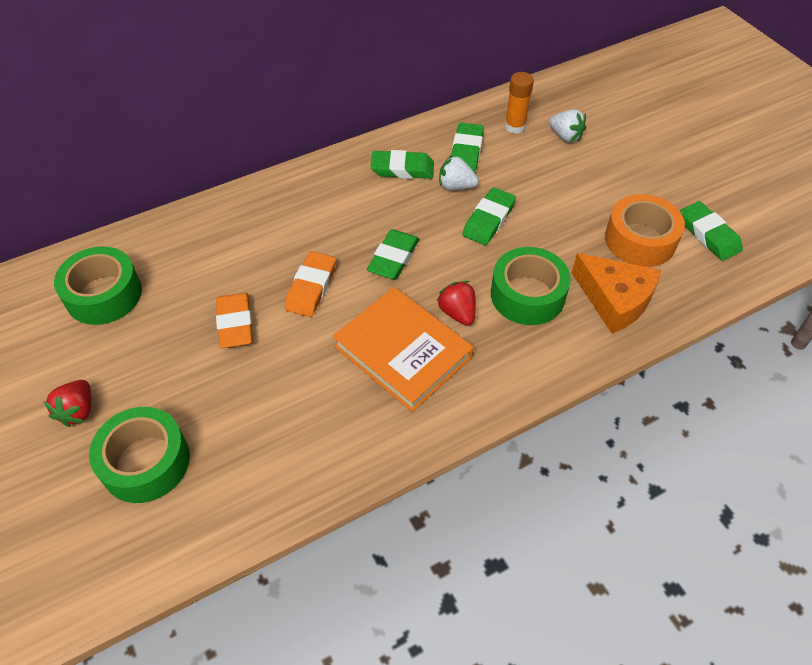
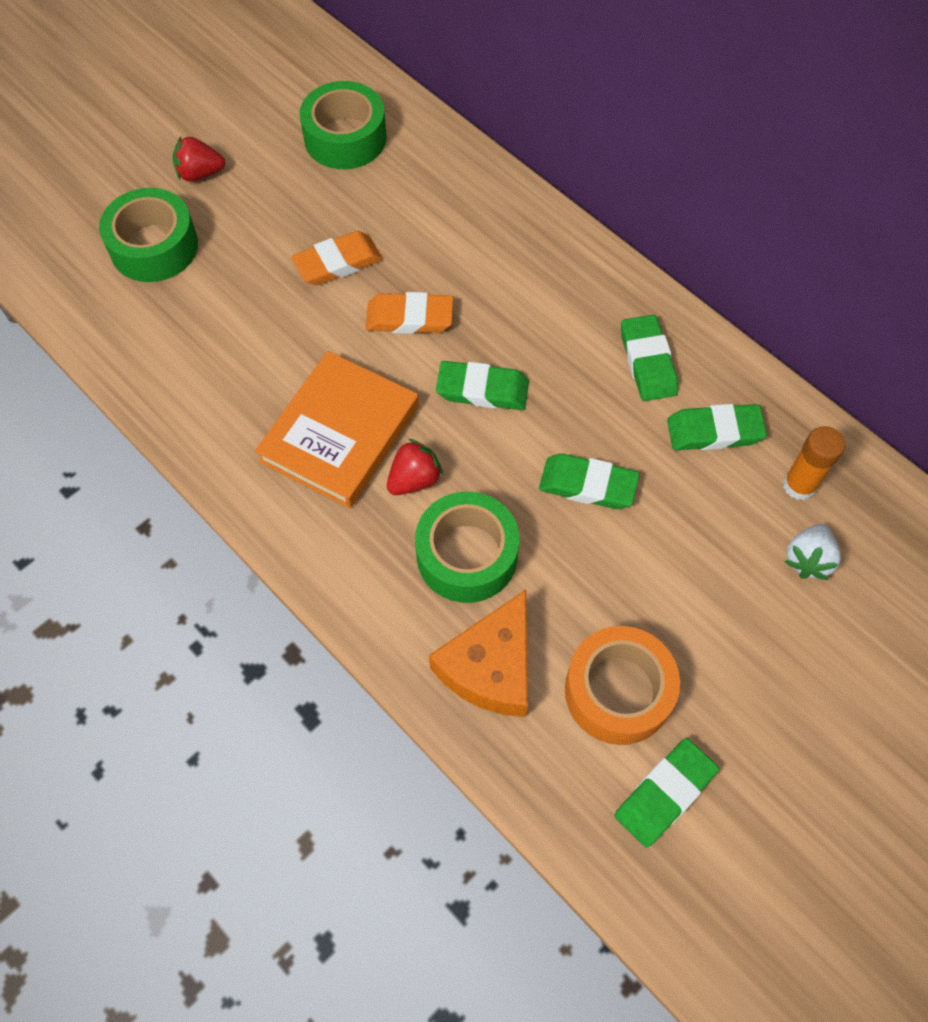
camera: 75 degrees right, 10 degrees up
white strawberry [439,155,479,190] -> none

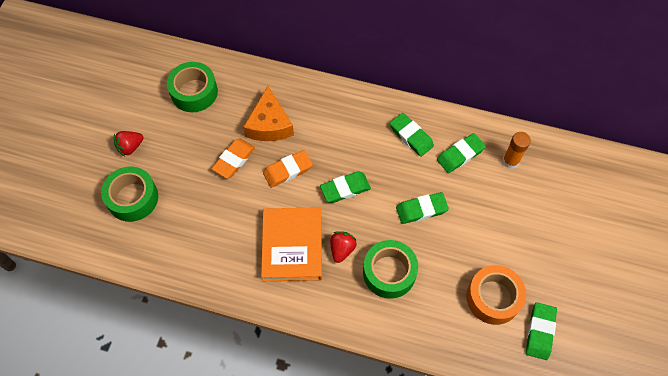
camera: 30 degrees left, 0 degrees up
orange cheese [429,590,528,717] -> orange cheese moved to [243,86,294,141]
white strawberry [784,524,841,580] -> none

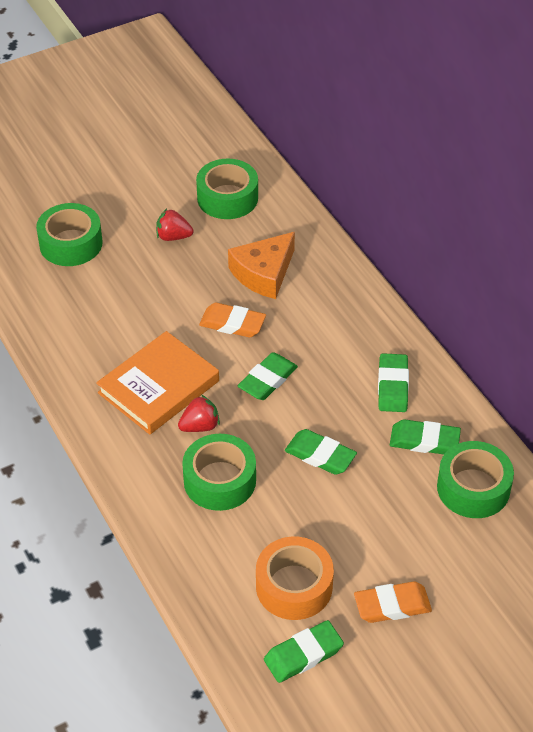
camera: 45 degrees right, 15 degrees down
red strawberry [114,131,144,156] -> red strawberry moved to [156,209,194,241]
orange eraser [211,138,255,178] -> orange eraser moved to [354,581,432,623]
green eraser [320,171,371,203] -> green eraser turned 75 degrees counterclockwise [238,352,298,400]
orange glue stick [502,132,531,169] -> green tape [437,441,514,518]

